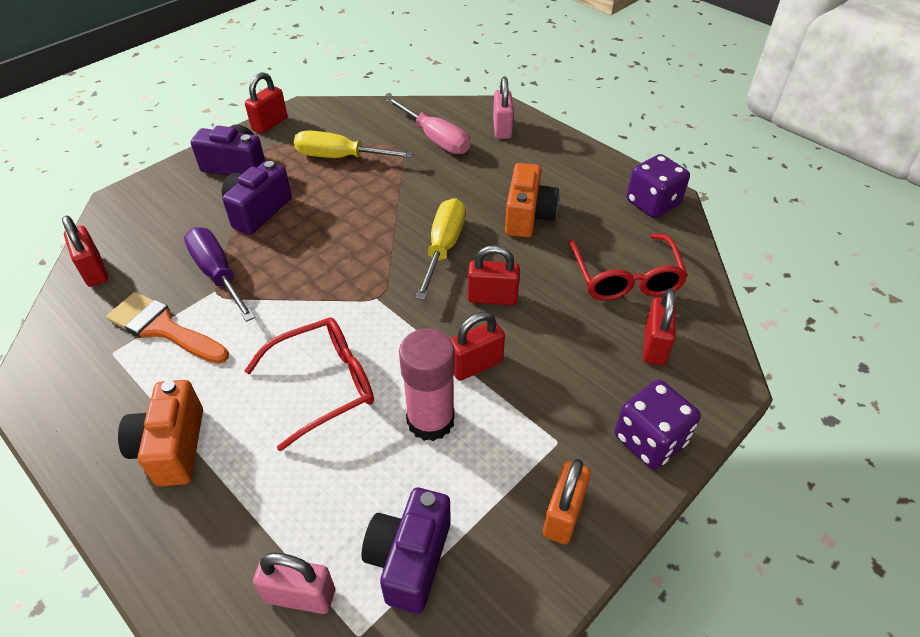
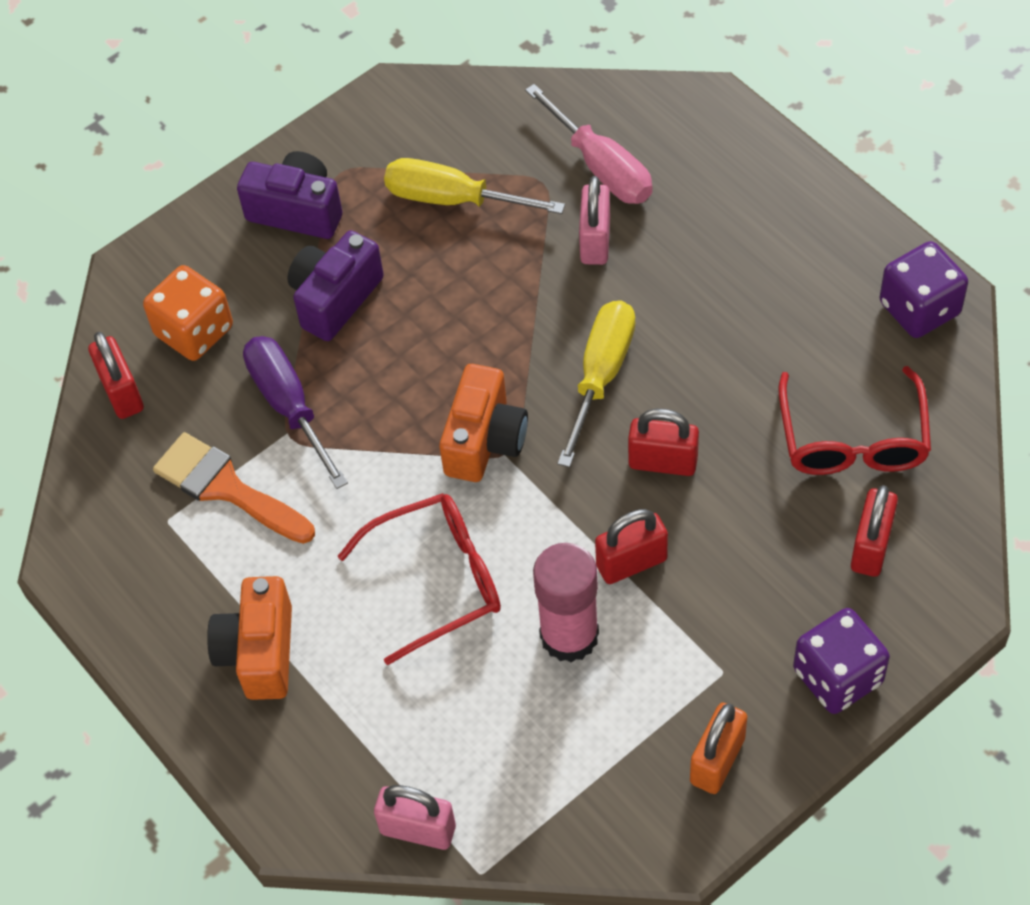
camera: 10 degrees right, 10 degrees up
red padlock [245,72,287,134] -> none
purple camera [362,488,451,614] -> none
pink padlock [493,77,514,139] -> pink padlock moved to [579,176,610,265]
orange camera [505,163,559,238] -> orange camera moved to [439,364,528,482]
none -> orange dice [143,265,233,361]

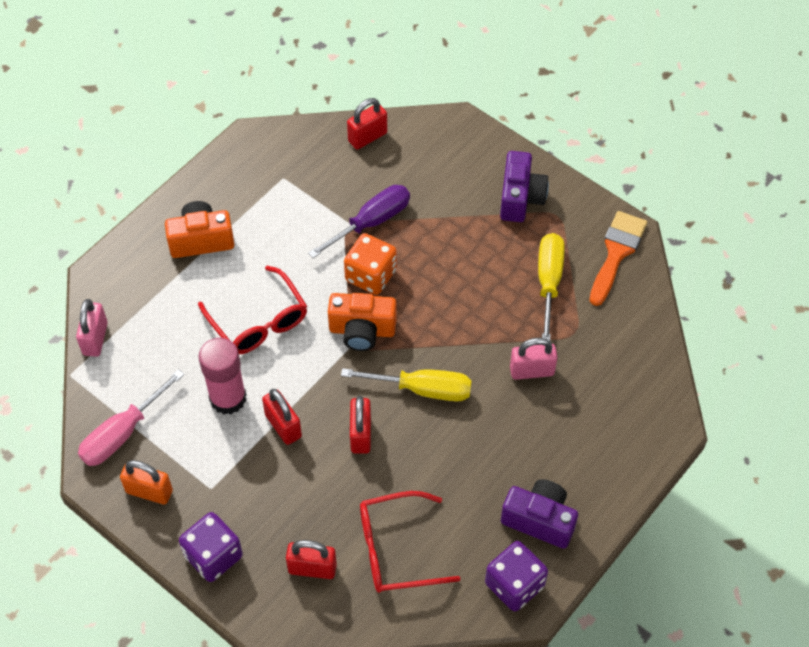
camera: 75 degrees right, 0 degrees up
orange dice [143,265,233,361] -> orange dice moved to [344,233,397,295]
orange brush [153,432,315,544] -> orange brush moved to [589,211,647,306]
purple camera [287,230,384,341] -> purple camera moved to [501,479,578,549]
pink screwdriver [525,84,653,204] -> pink screwdriver moved to [78,369,184,466]

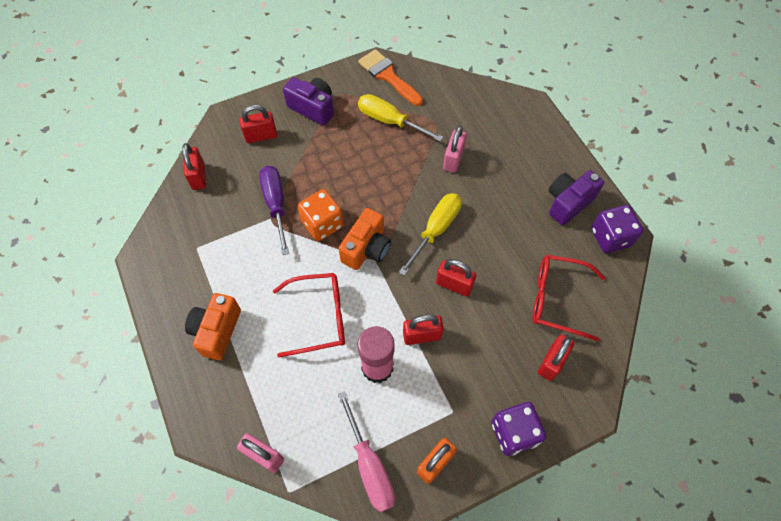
camera: 65 degrees left, 5 degrees up
red glasses [360,491,460,593] -> red glasses turned 90 degrees clockwise [533,255,605,341]
none -> red padlock [239,105,277,143]

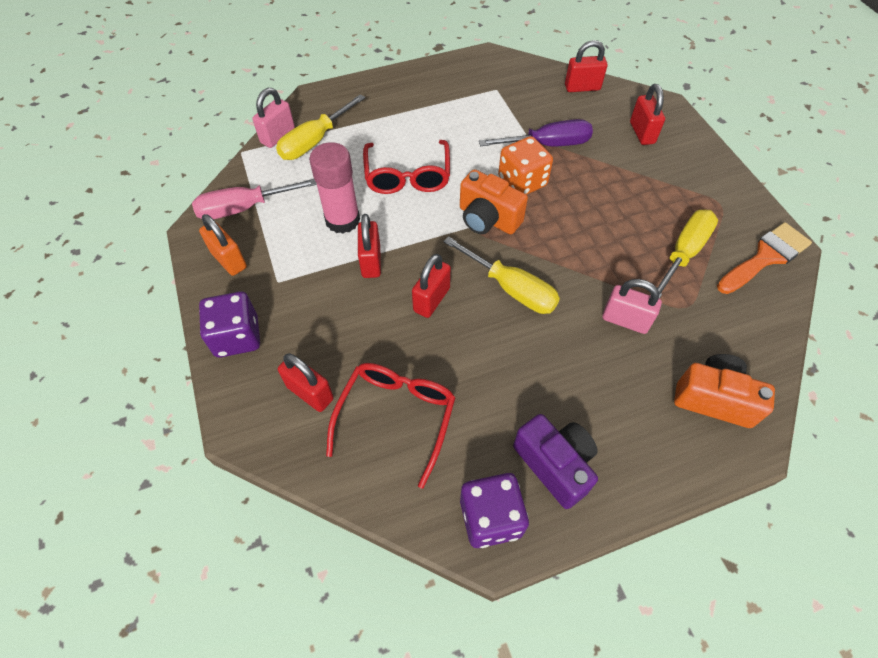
camera: 95 degrees right, 5 degrees down
orange camera [185,293,241,360] -> orange camera moved to [674,354,775,428]
purple camera [283,77,334,126] -> none
none -> yellow screwdriver [276,94,365,160]

